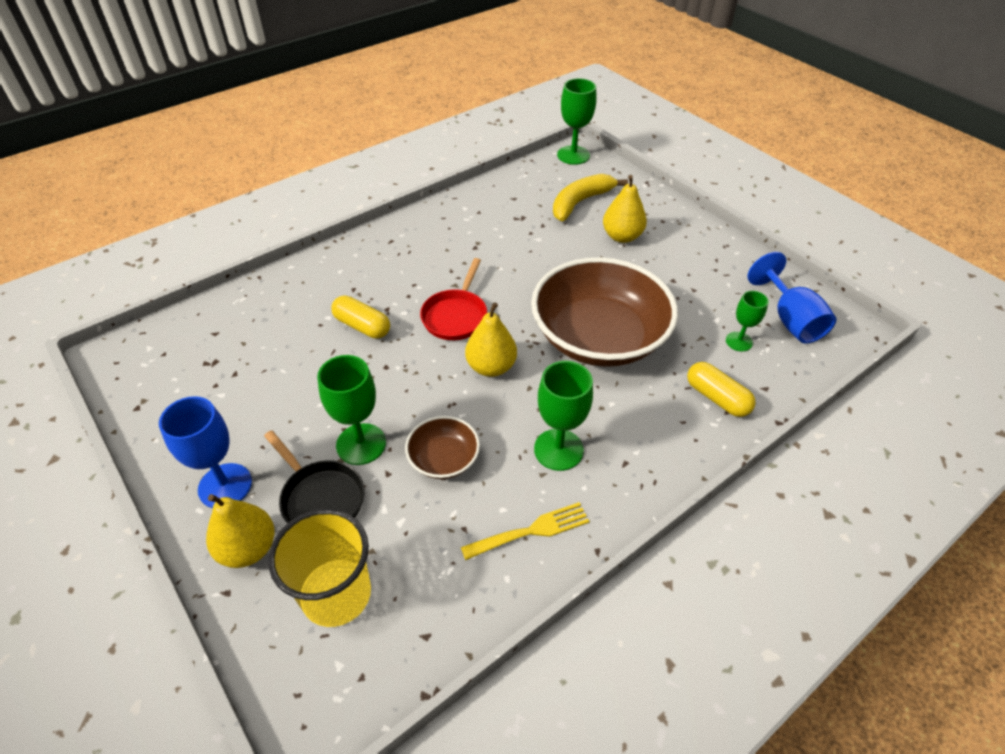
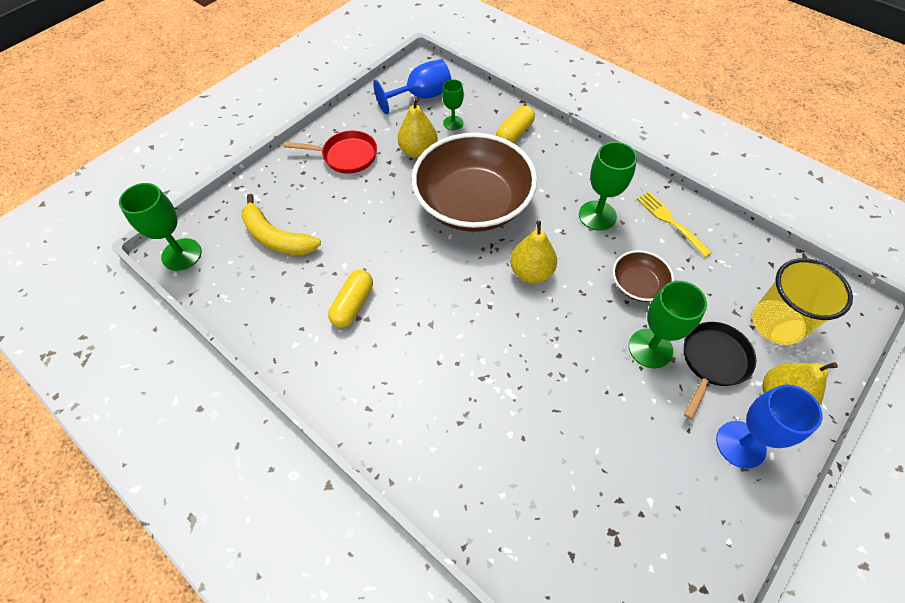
camera: 100 degrees left, 10 degrees up
yellow capsule [331,295,390,339] -> yellow capsule moved to [328,270,373,328]
red pan [420,258,487,340] -> red pan moved to [284,131,377,174]
yellow pear [603,175,647,243] -> yellow pear moved to [398,97,438,158]

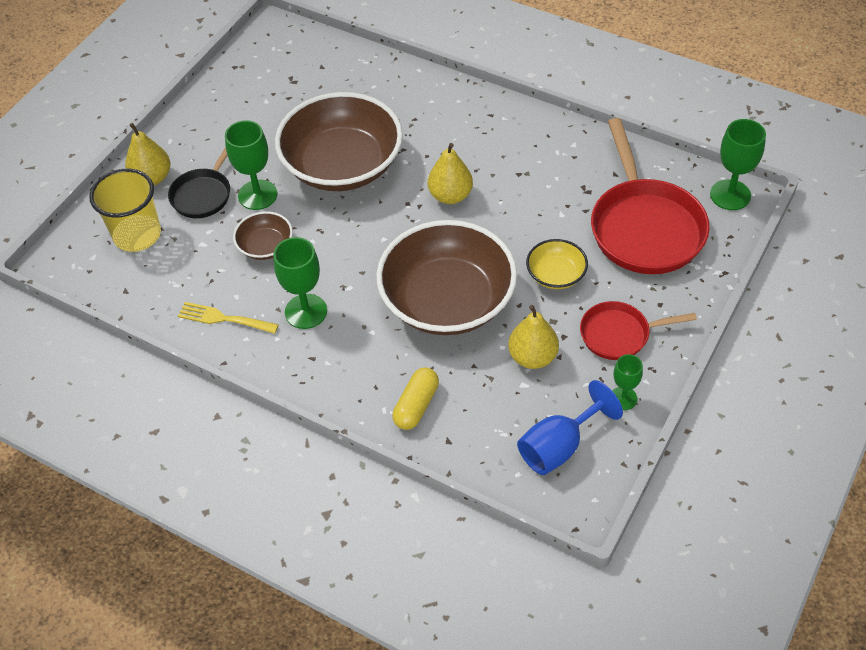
camera: 170 degrees right, 5 degrees down
yellow banana [241,194,321,255] -> red pan [591,118,710,274]
yellow capsule [328,270,373,328] -> none
green goblet [442,79,464,130] -> green goblet moved to [612,354,643,410]
yellow pear [510,221,557,283] -> yellow pear moved to [428,143,473,204]
yellow fork [637,192,712,257] -> yellow fork turned 150 degrees clockwise [178,302,279,334]
blue goblet [716,384,823,469] -> none
none -> brown bowl [275,92,403,191]
none -> yellow bowl [526,239,588,289]

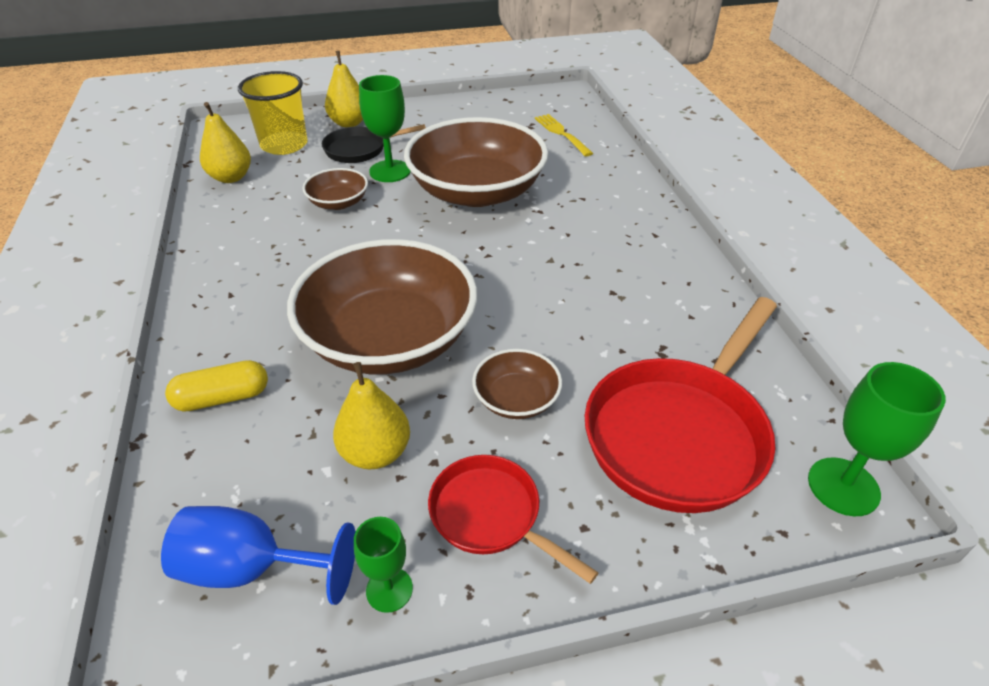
camera: 45 degrees right, 10 degrees down
yellow fork [178,302,279,334] -> yellow fork moved to [535,114,593,157]
green goblet [273,237,327,329] -> none
yellow pear [428,143,473,204] -> yellow pear moved to [200,102,251,183]
yellow bowl [526,239,588,289] -> brown bowl [472,349,562,419]

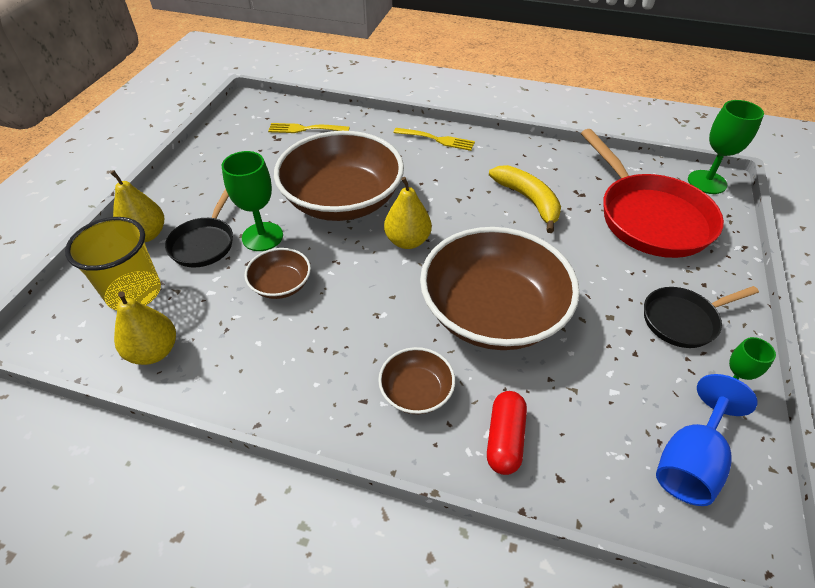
camera: 60 degrees left, 5 degrees up
yellow capsule [165,360,268,412] -> red capsule [487,391,527,475]
yellow pear [333,362,410,469] -> yellow pear moved to [384,177,432,249]
red pan [428,455,599,584] -> black pan [644,286,759,348]
brown bowl [472,349,562,419] -> brown bowl moved to [378,347,455,414]
none -> yellow fork [393,128,475,151]
none -> yellow banana [489,165,561,233]

